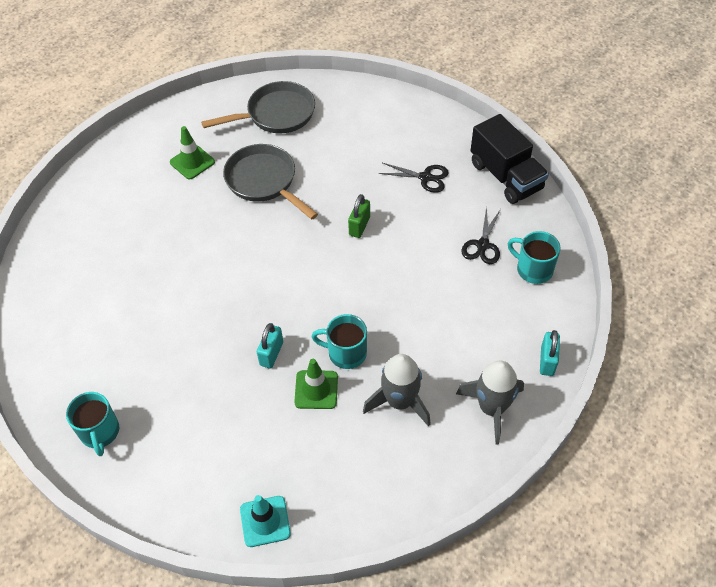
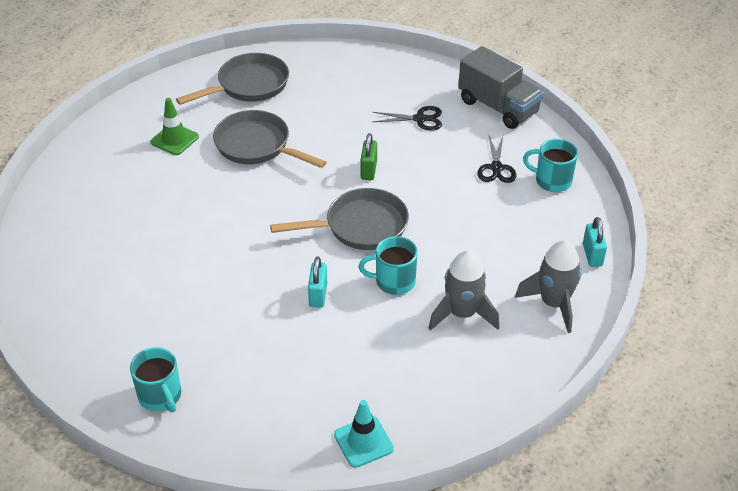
camera: 15 degrees left, 10 degrees down
green traffic cone [294,359,338,409] -> none
black truck [470,114,549,204] -> grey truck [458,46,544,129]
none -> grey pan [270,188,409,250]

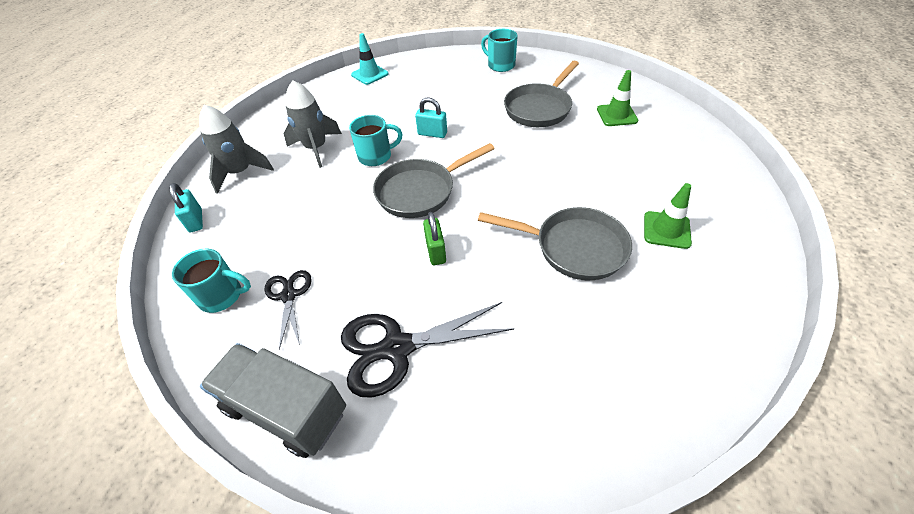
camera: 165 degrees right, 5 degrees up
grey pan [176,53,289,105] -> grey pan moved to [504,61,579,127]
turquoise padlock [308,256,327,308] -> turquoise padlock turned 60 degrees counterclockwise [415,97,447,138]
black scissors [373,106,442,130] -> black scissors [341,302,514,398], size x1.74
none -> green traffic cone [597,70,638,126]

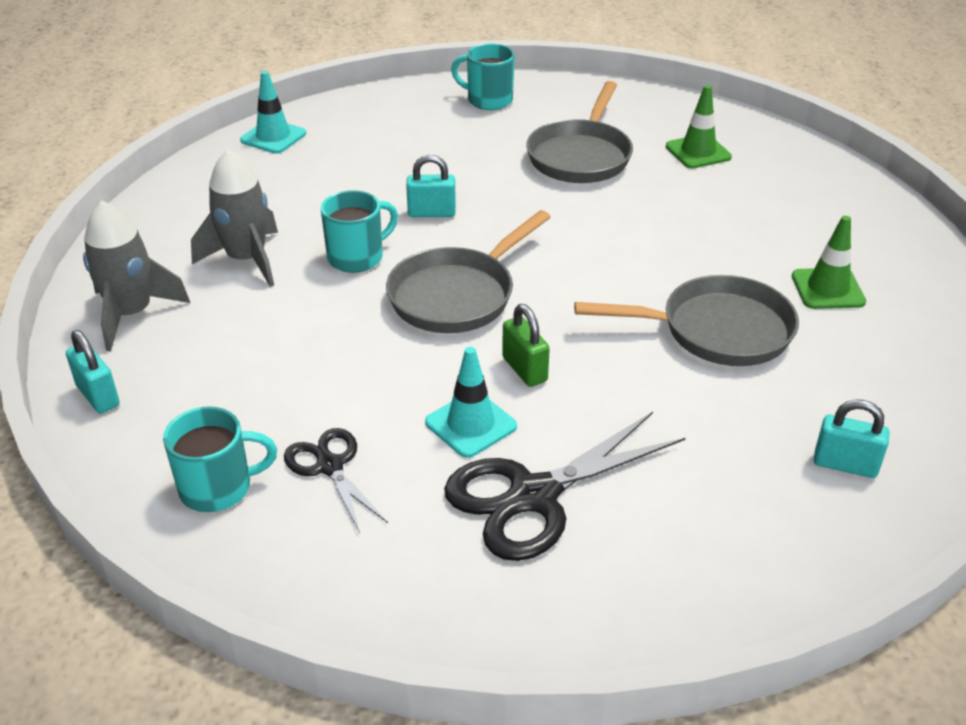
camera: 20 degrees left, 10 degrees down
grey truck [200,343,346,458] -> none
none -> turquoise traffic cone [425,347,517,458]
none -> turquoise padlock [814,399,889,478]

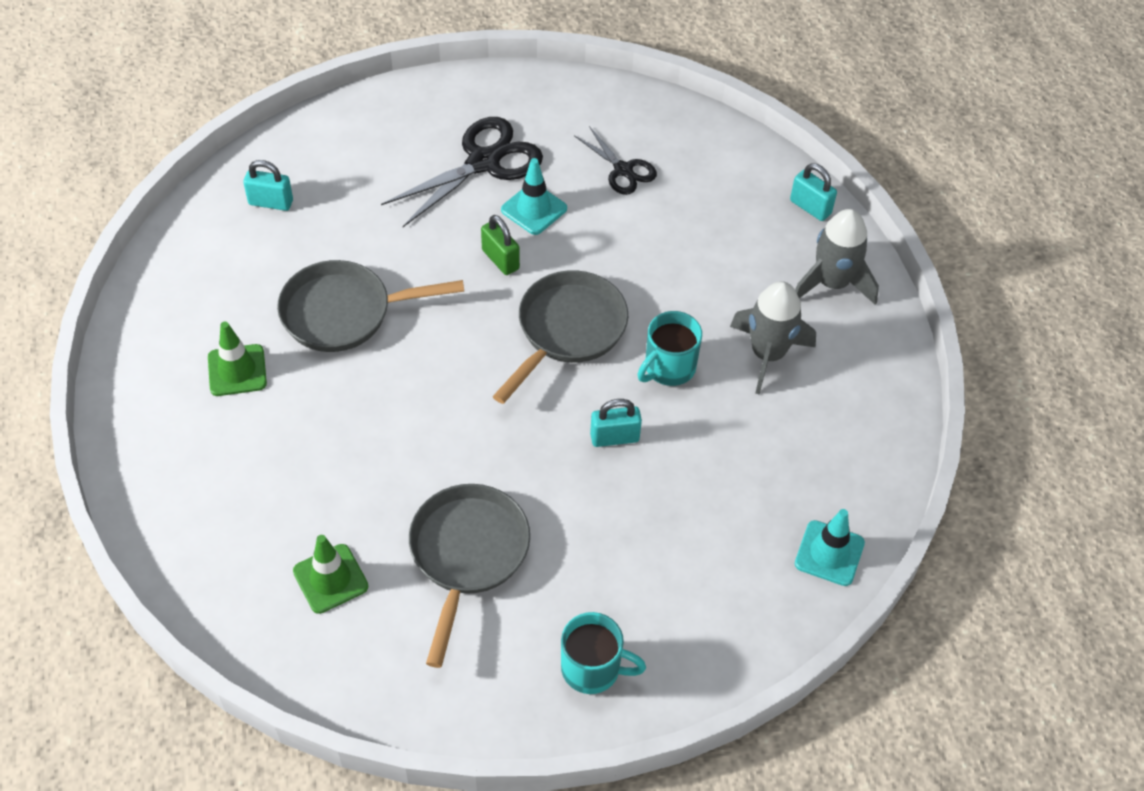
camera: 170 degrees right, 15 degrees up
turquoise mug [163,406,277,512] -> none

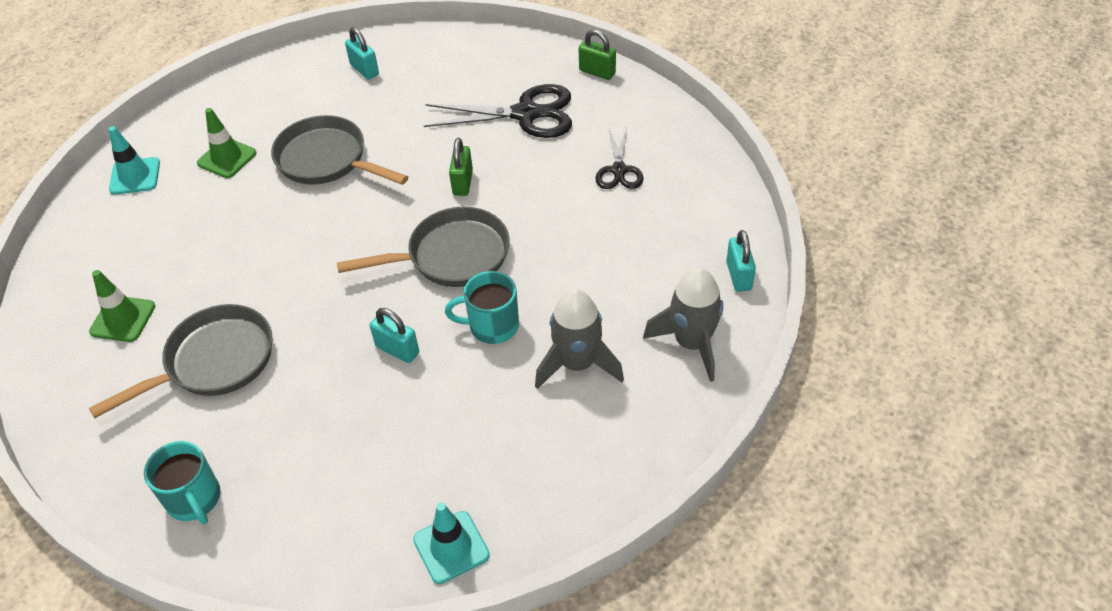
camera: 45 degrees right, 5 degrees down
turquoise traffic cone [501,158,567,235] -> turquoise traffic cone moved to [109,126,160,195]
none -> green padlock [579,30,616,80]

